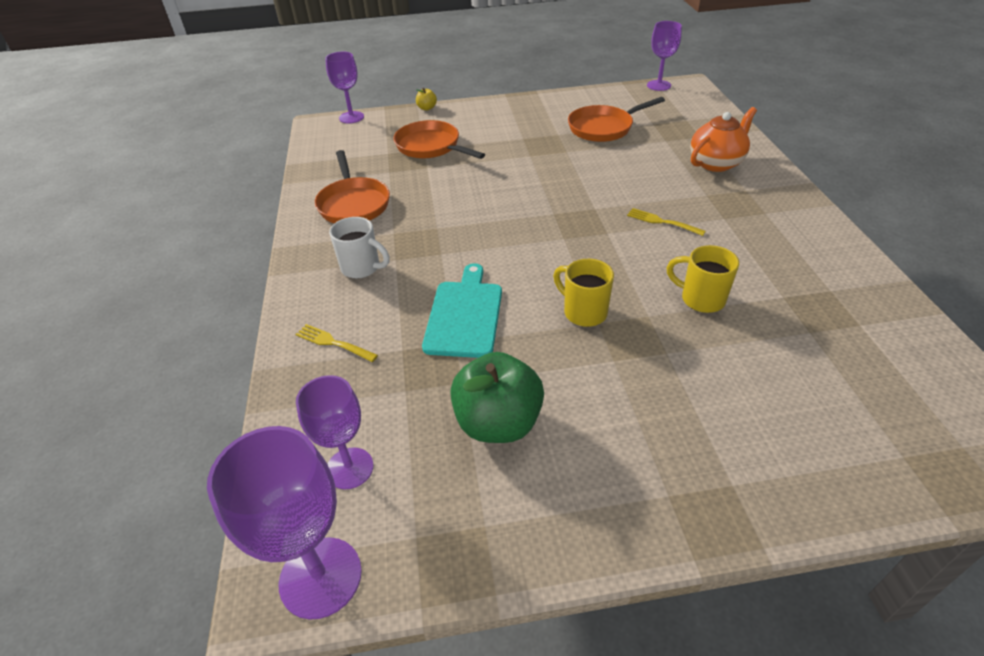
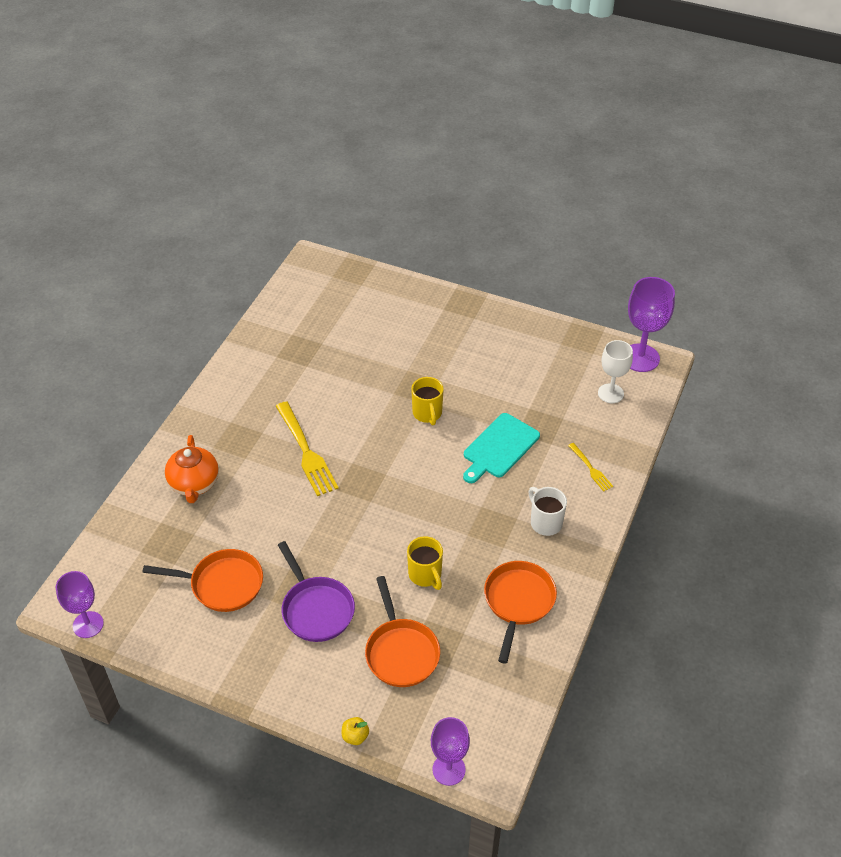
camera: 150 degrees left, 5 degrees up
purple goblet [296,375,373,489] -> white goblet [598,340,633,403]
green apple [450,352,544,443] -> none
yellow fork [627,208,706,236] -> yellow fork [276,401,339,496], size x1.93
yellow mug [666,245,739,313] -> yellow mug moved to [407,536,443,590]
orange teapot [690,107,757,172] -> orange teapot turned 90 degrees counterclockwise [165,435,219,503]
none -> purple pan [278,541,355,642]

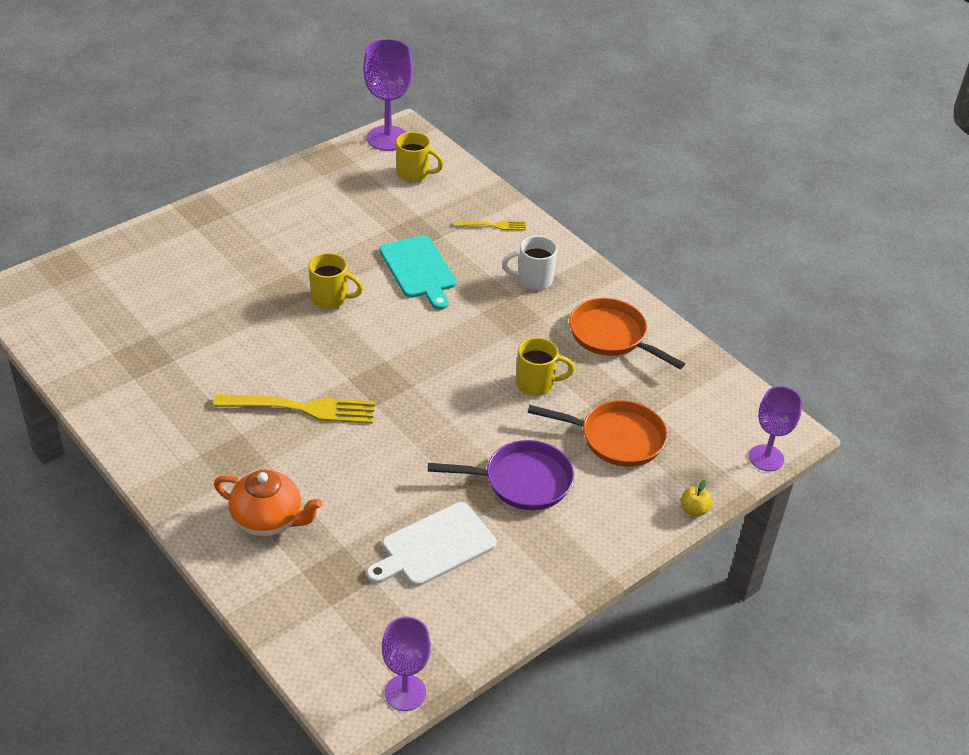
camera: 65 degrees left, 5 degrees down
orange pan [142,549,263,612] -> white cutting board [367,502,497,586]
white goblet [598,340,633,403] -> yellow mug [396,132,444,182]

